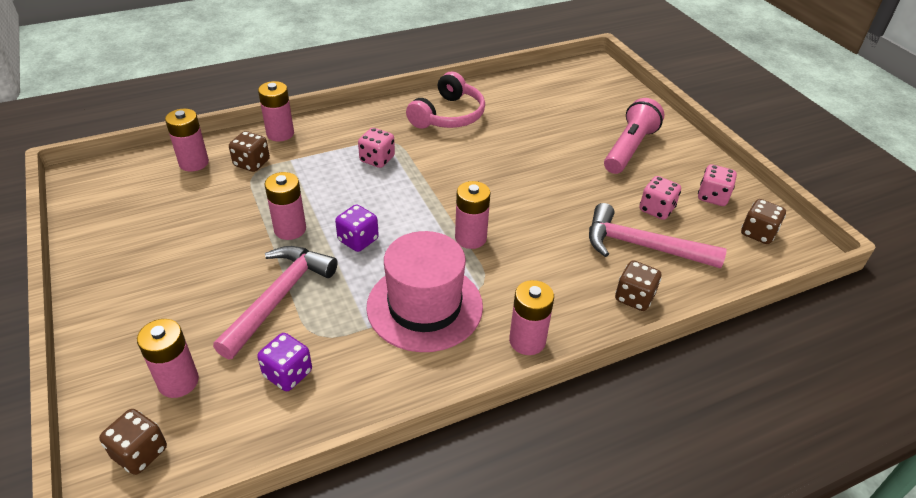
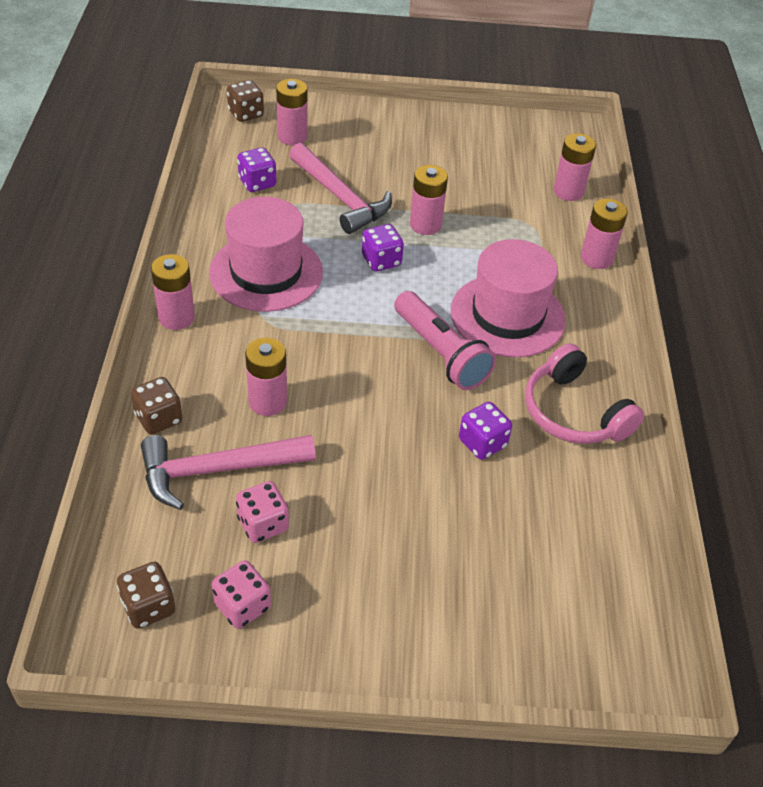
camera: 115 degrees right, 5 degrees up
brown dice [229,131,270,172] -> none
pink dice [358,128,395,168] -> pink hat [451,239,566,358]
pink battery [455,181,491,249] -> pink battery moved to [245,338,287,416]
pink hammer [589,203,727,268] -> pink hammer turned 150 degrees counterclockwise [141,435,316,510]
pink flashlight [604,98,664,174] -> pink flashlight moved to [394,291,496,390]
none -> purple dice [459,402,512,460]

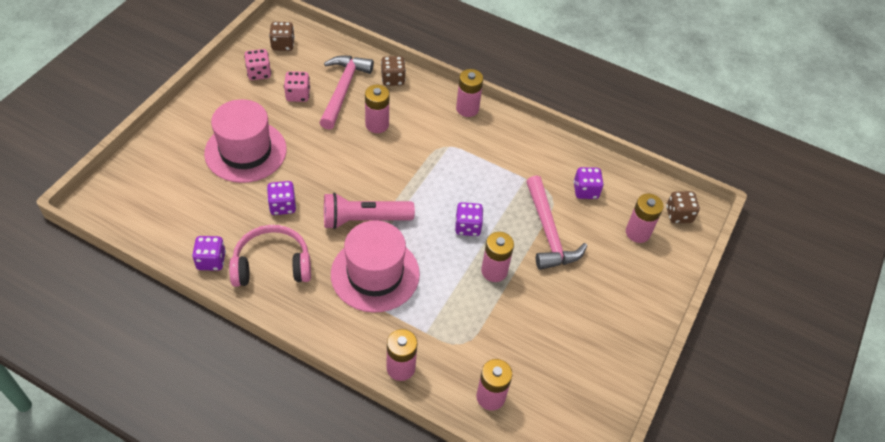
camera: 115 degrees right, 5 degrees up
pink hat [209,197,323,312] -> pink hat moved to [204,99,287,183]
pink hammer [289,143,392,234] -> pink hammer turned 90 degrees counterclockwise [526,176,587,270]
none -> purple dice [192,236,226,271]

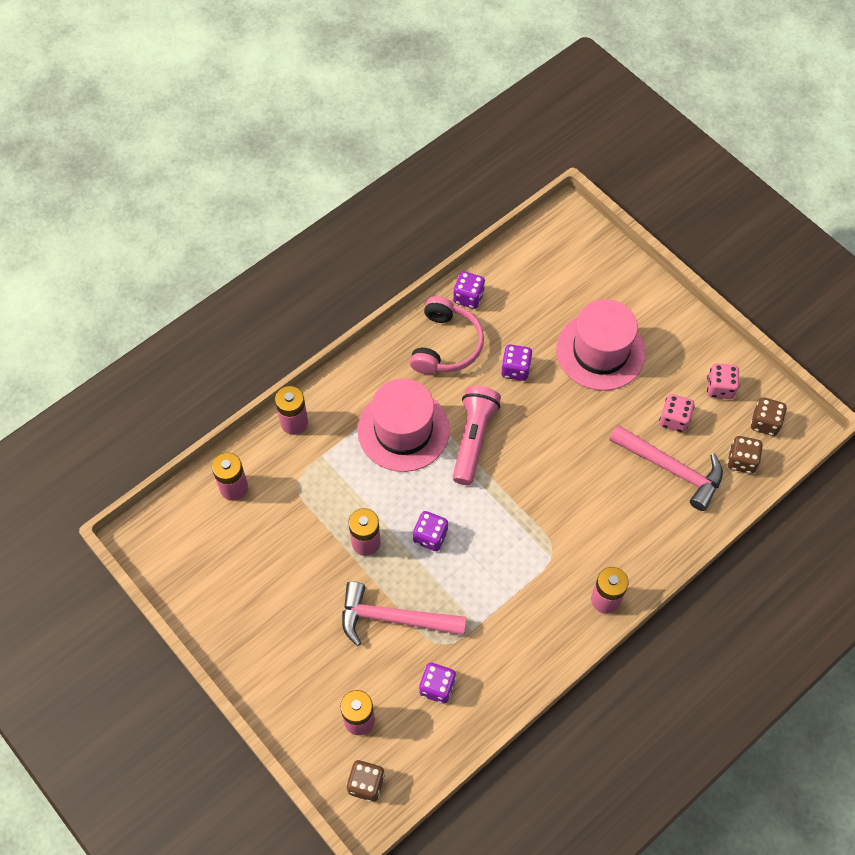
camera: 115 degrees right, 10 degrees up
pink battery [365,84,390,133] -> none
brown dice [381,56,406,86] -> brown dice moved to [727,436,763,474]

